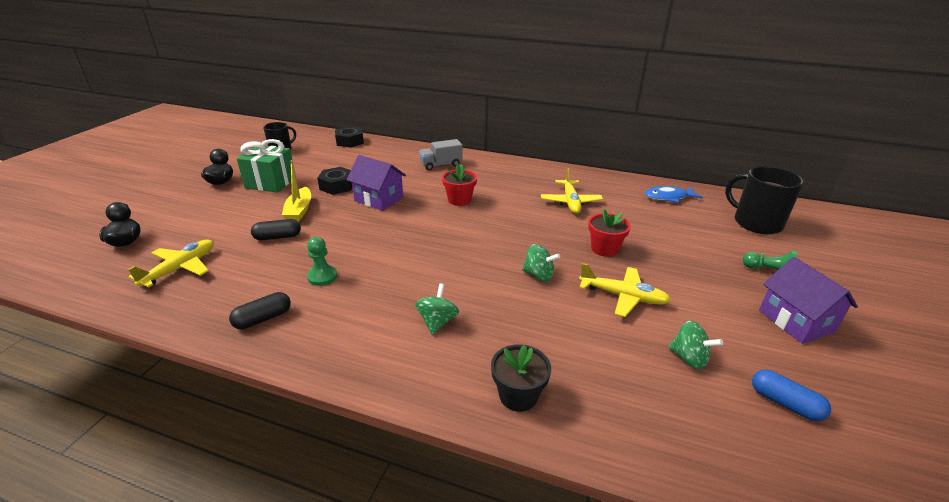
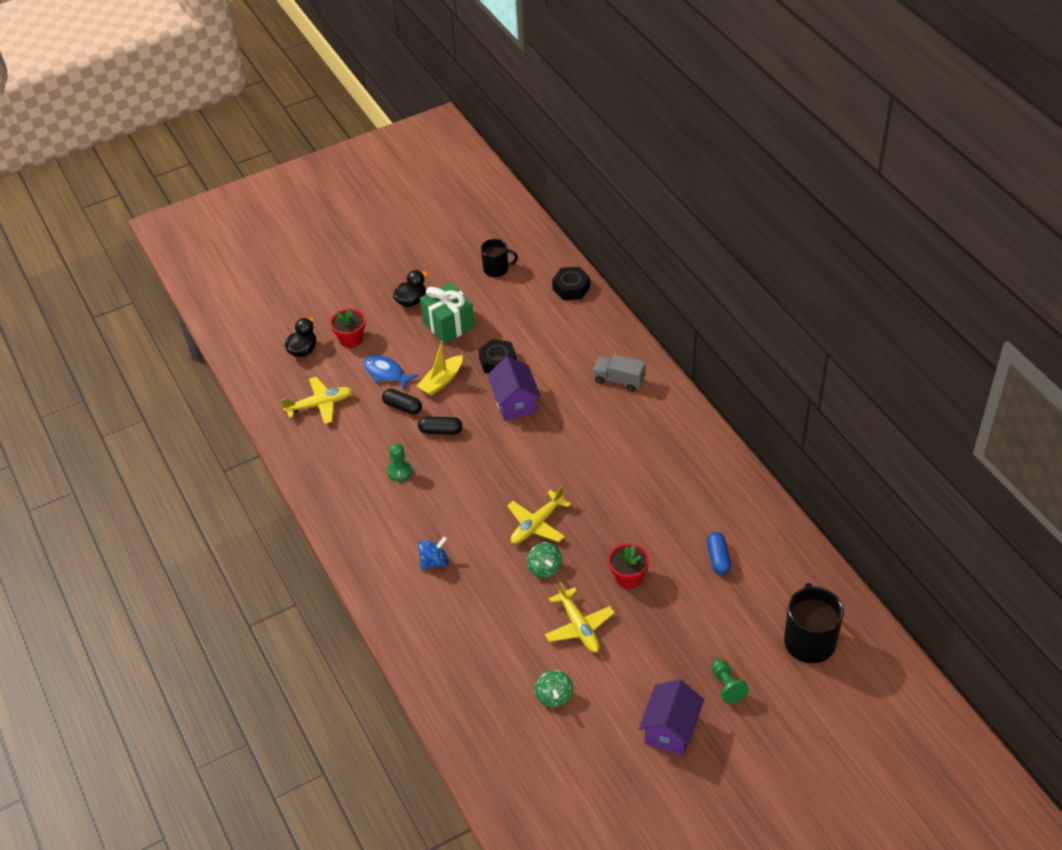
camera: 45 degrees right, 15 degrees up
black capsule [229,292,291,329] -> black capsule moved to [418,416,462,435]
green spinning top [415,283,459,335] -> blue spinning top [418,536,449,570]
red flower pot [442,164,477,206] -> red flower pot moved to [330,309,366,348]
black flower pot [491,344,551,412] -> none
yellow plane [541,168,603,214] -> yellow plane moved to [508,486,571,544]
blue fish [645,186,703,203] -> blue fish moved to [363,355,418,391]
blue capsule [752,369,831,421] -> blue capsule moved to [707,532,731,575]

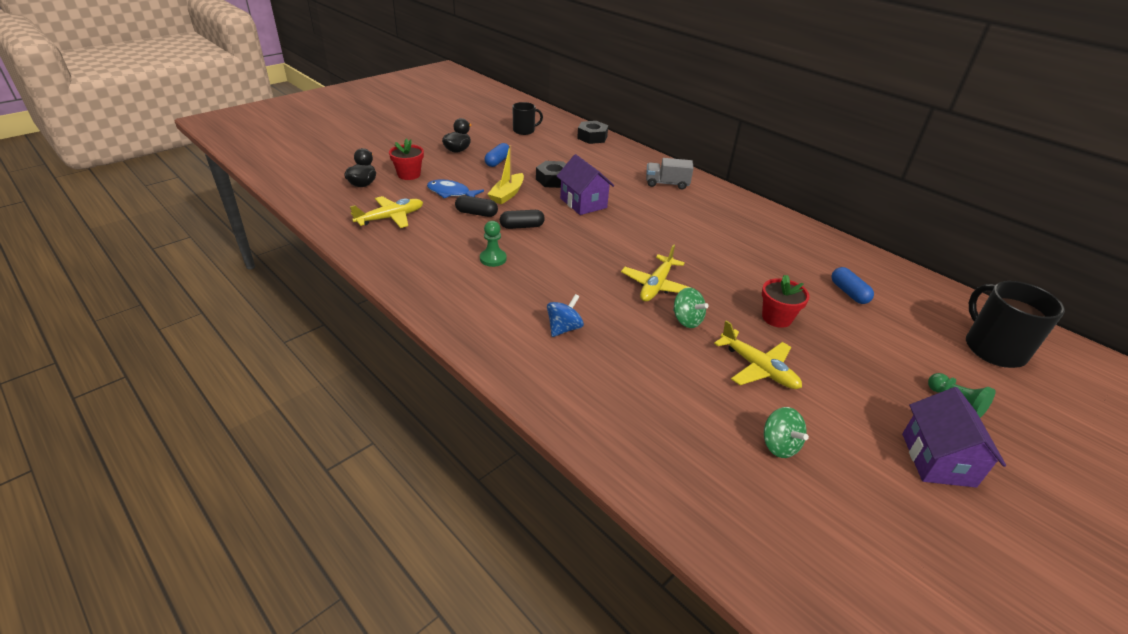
camera: 20 degrees left, 10 degrees down
green gift [420,282,475,344] -> blue capsule [485,143,509,167]

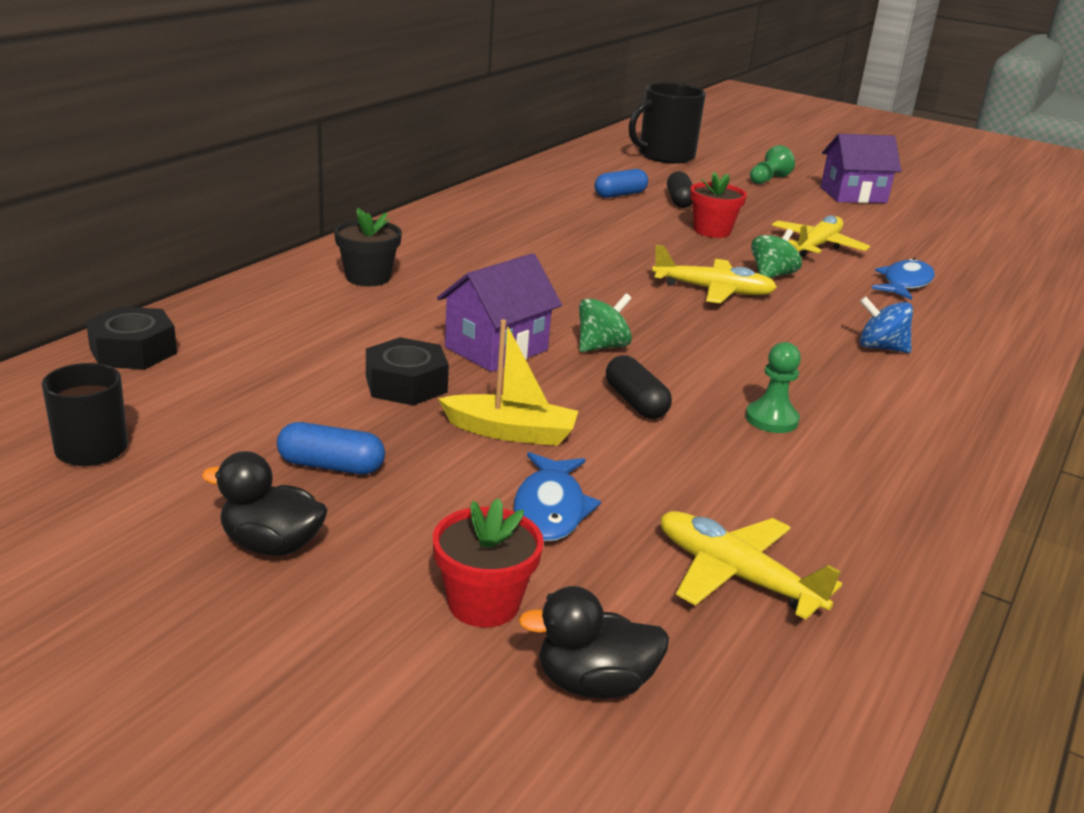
camera: 105 degrees left, 10 degrees down
black capsule [455,196,498,217] -> black capsule moved to [667,171,693,208]
grey truck [646,158,694,190] -> black flower pot [334,208,402,286]
green spinning top [764,407,809,458] -> green spinning top moved to [579,294,632,352]
none -> blue fish [872,258,935,300]

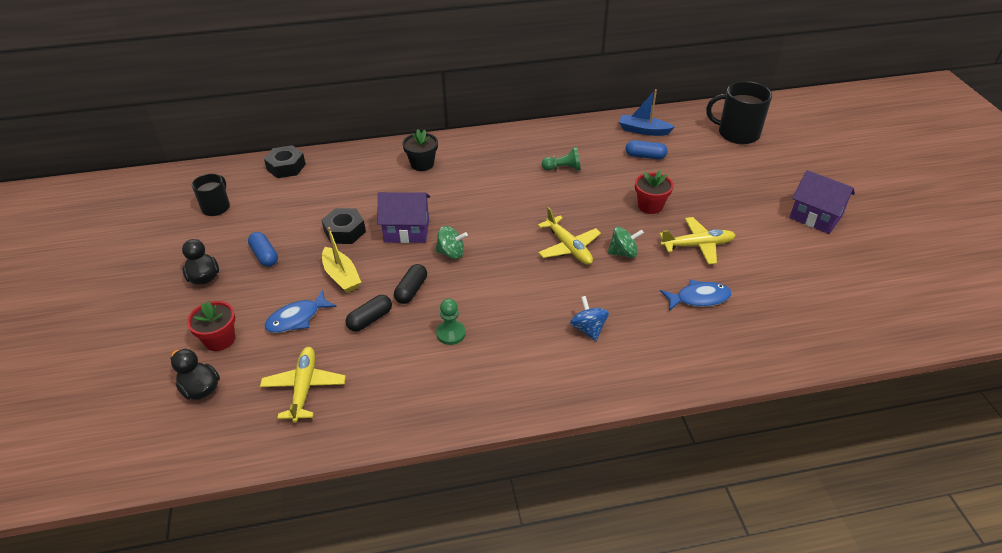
camera: 50 degrees right, 15 degrees up
black capsule [667,171,693,208] -> black capsule moved to [345,295,392,332]
green pawn [750,145,795,184] -> green pawn moved to [542,147,581,171]
none -> blue boat [619,89,675,136]

